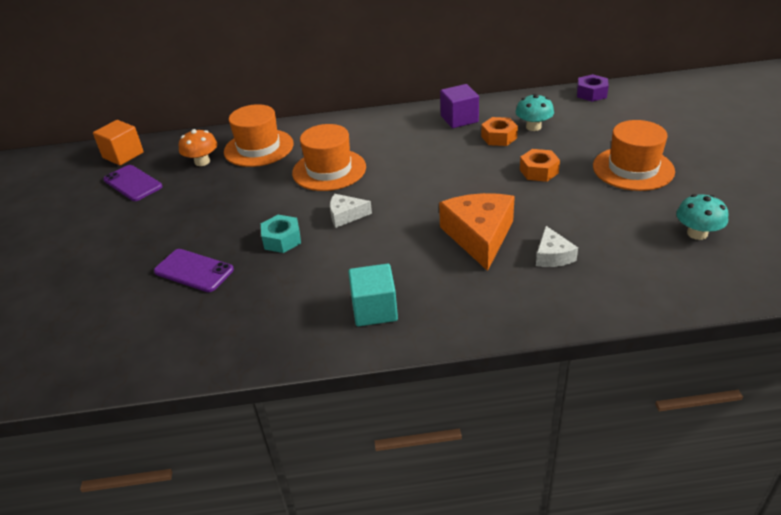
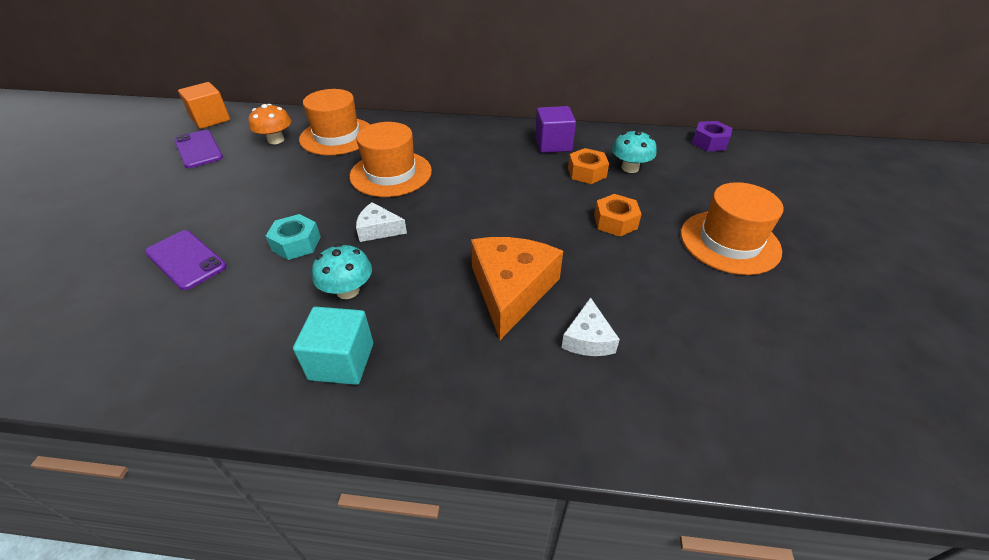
camera: 10 degrees right, 5 degrees up
turquoise mushroom [676,194,728,240] -> turquoise mushroom moved to [312,244,372,299]

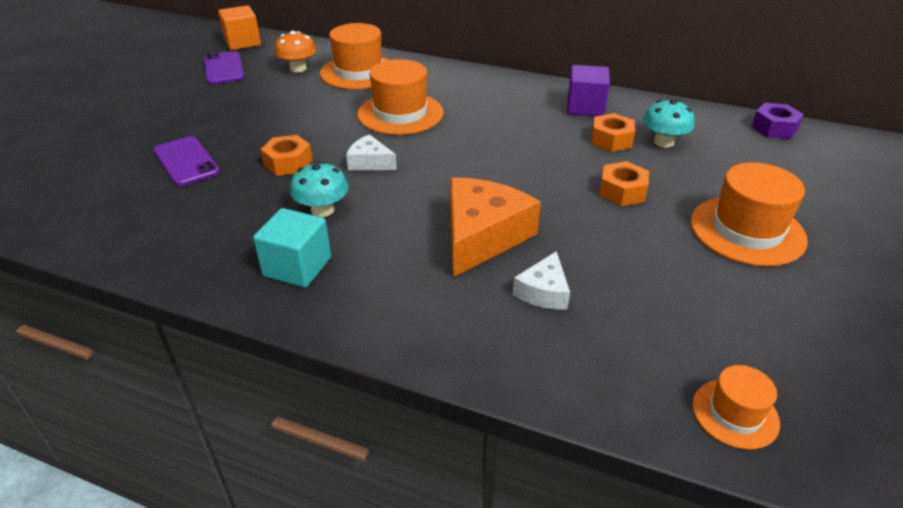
camera: 15 degrees right, 5 degrees down
turquoise nut [266,214,321,260] -> orange nut [260,135,313,176]
none -> orange hat [692,365,780,450]

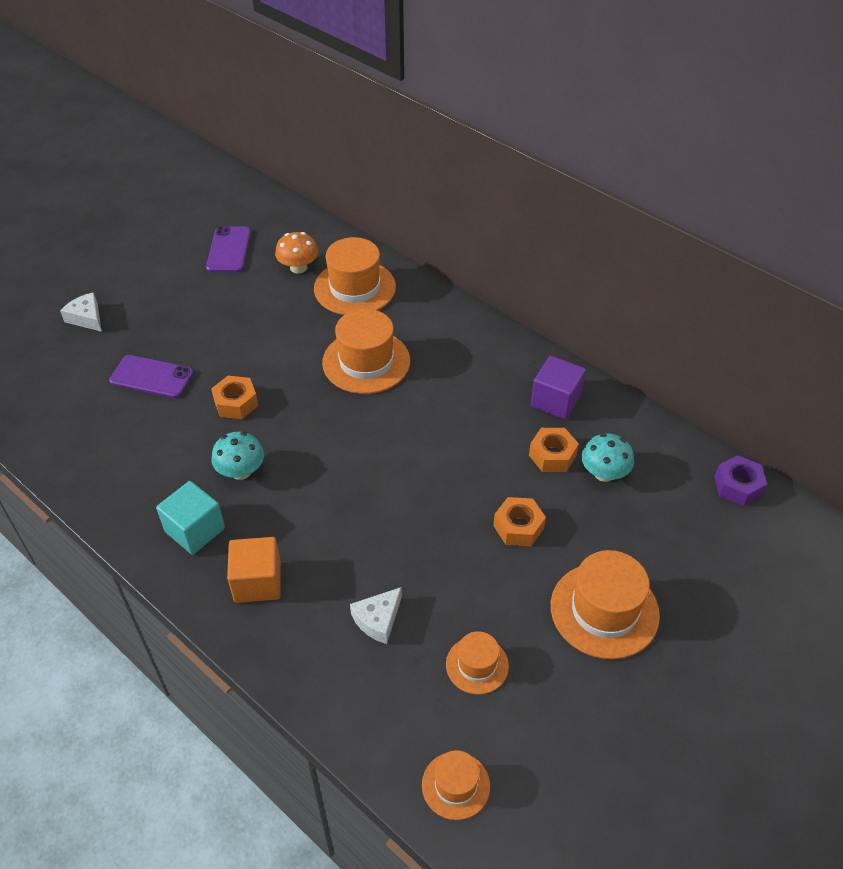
camera: 20 degrees right, 10 degrees up
purple phone [154,136,220,186] -> purple phone turned 60 degrees counterclockwise [109,355,194,398]
orange cube [218,5,261,50] -> orange cube moved to [227,537,281,603]
white cheese [346,134,397,171] -> white cheese moved to [60,292,102,332]
orange cheese [450,177,541,277] -> none
none -> orange hat [446,631,509,695]

